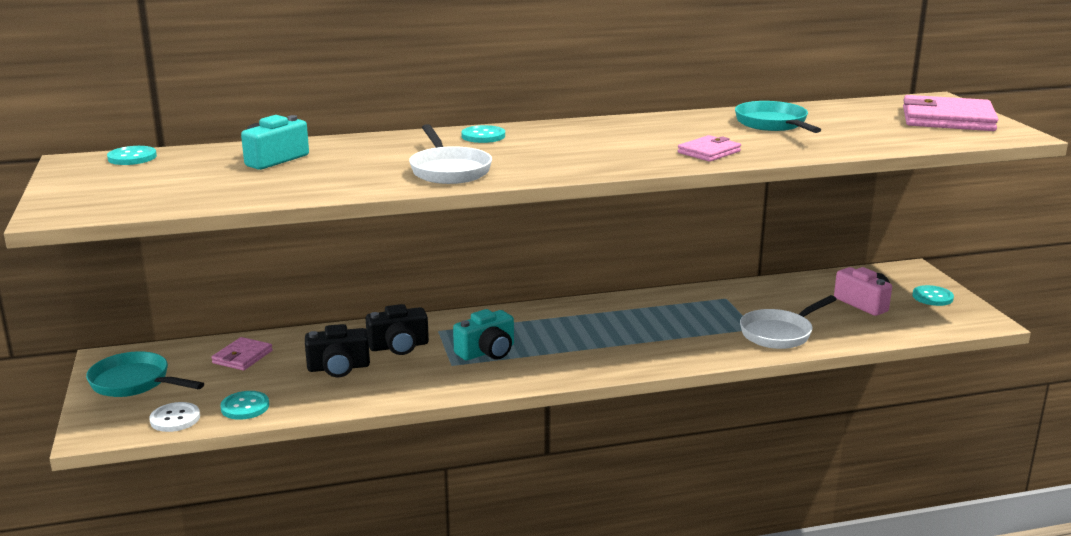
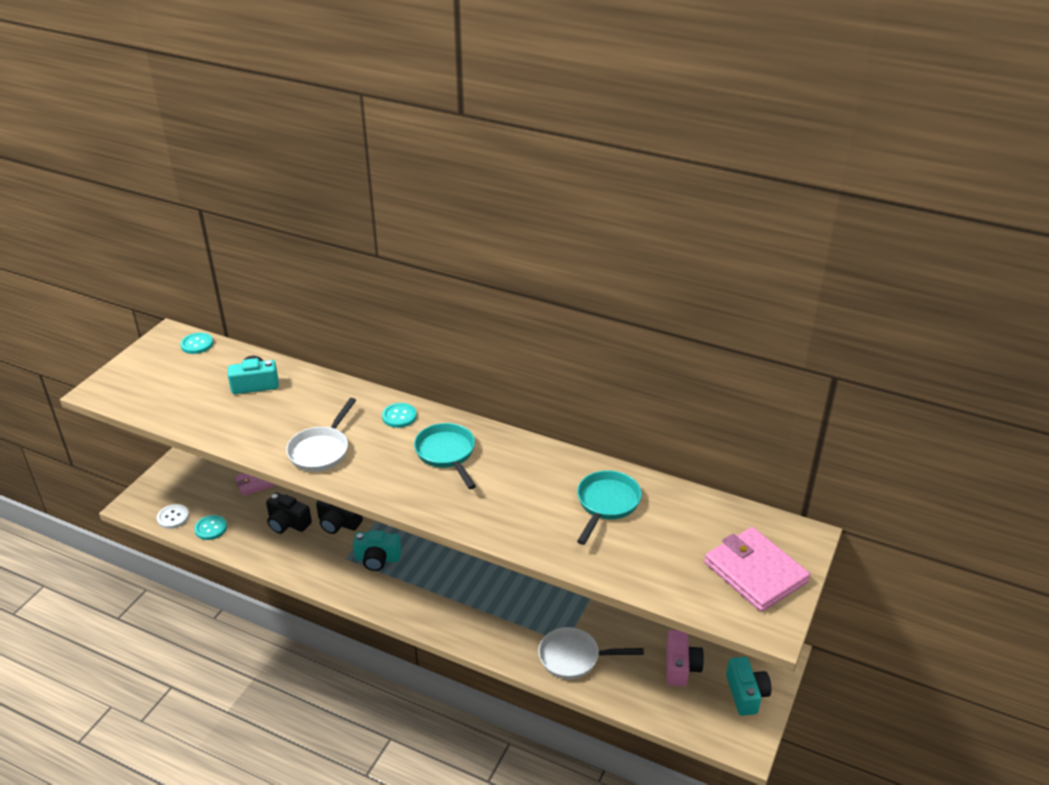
camera: 40 degrees right, 15 degrees up
turquoise pan [86,351,204,397] -> turquoise pan moved to [414,423,476,489]
pink wallet [678,135,741,162] -> none
turquoise button [912,285,954,306] -> turquoise camera [726,657,772,716]

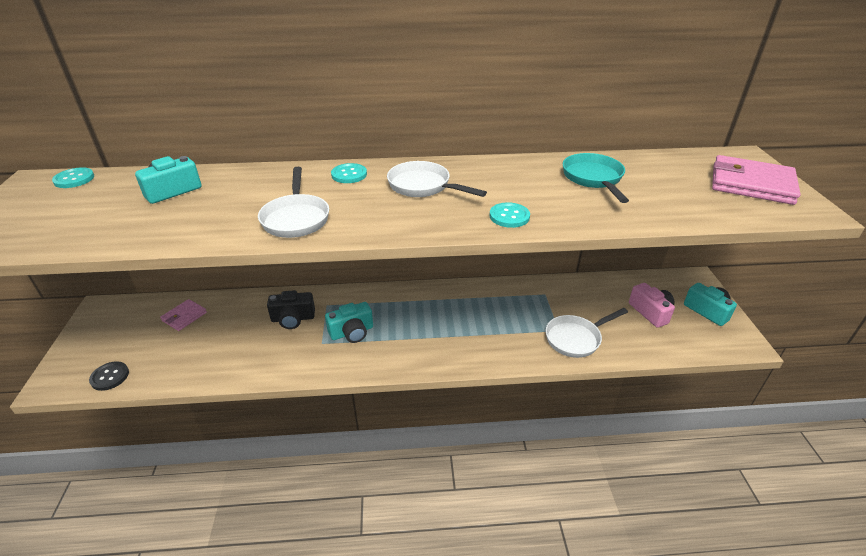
camera: 30 degrees left, 0 degrees up
white button [157,504,189,529] -> black button [89,361,129,391]
turquoise button [194,515,227,540] -> turquoise button moved to [490,202,530,228]
black camera [266,492,312,534] -> none
turquoise pan [414,423,476,489] -> white pan [387,161,487,197]

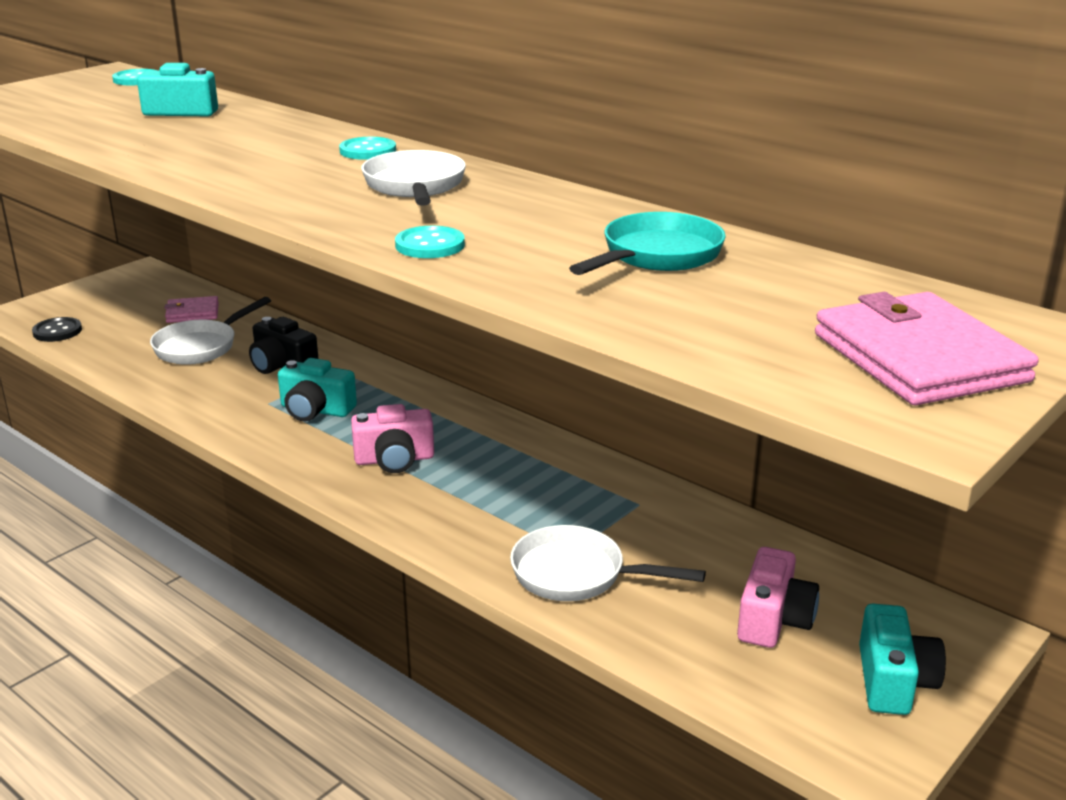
camera: 45 degrees right, 10 degrees down
white pan [258,167,329,238] -> white pan moved to [150,297,271,365]
none -> pink camera [351,404,434,473]

